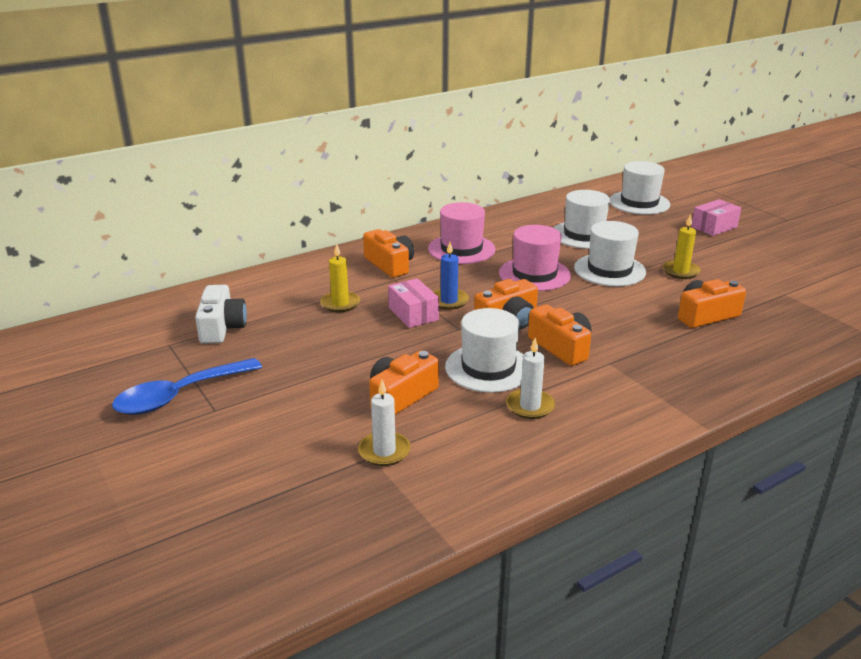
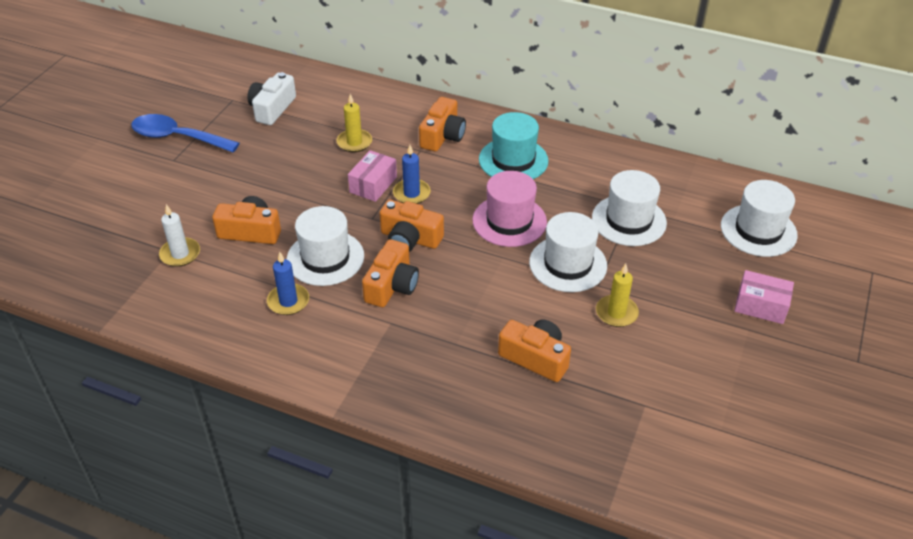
camera: 55 degrees right, 15 degrees up
white camera [195,285,247,344] -> white camera turned 150 degrees clockwise [247,72,296,125]
pink hat [428,202,496,264] -> turquoise hat [479,112,549,179]
white candle [506,338,555,419] -> blue candle [267,252,309,315]

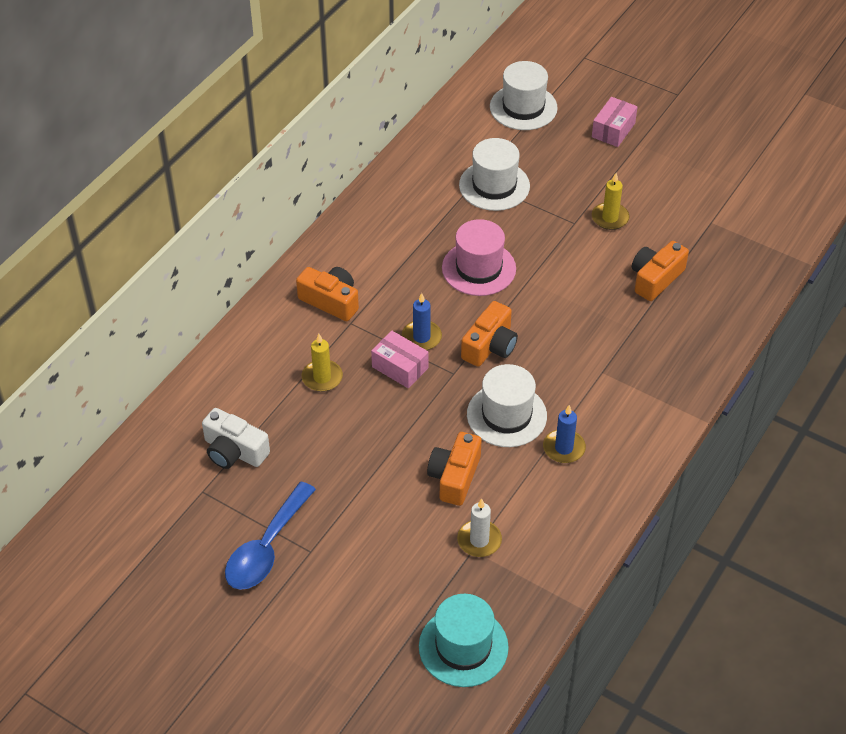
camera: 80 degrees left, 5 degrees up
orange camera [362,239,419,307] -> none
turquoise hat [479,112,549,179] -> turquoise hat moved to [419,594,509,687]
white hat [529,212,607,292] -> none

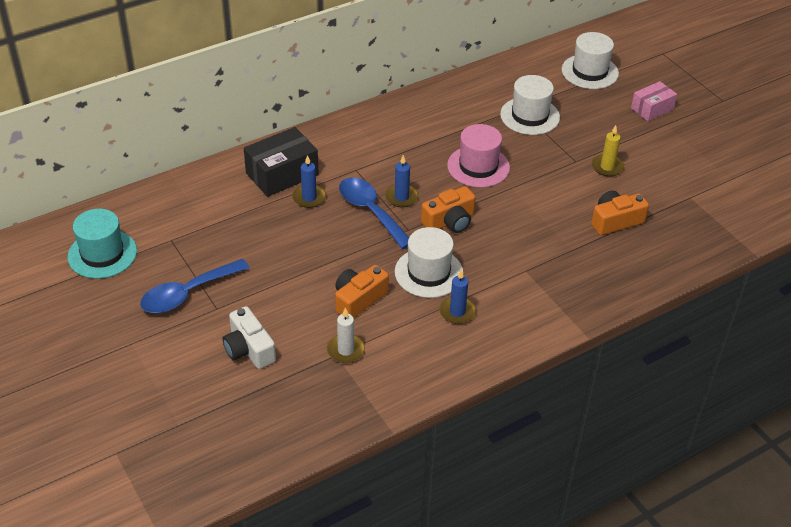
camera: 25 degrees right, 5 degrees down
white camera [202,408,270,469] -> white camera moved to [222,306,276,369]
orange camera [296,267,359,321] -> none
yellow candle [302,334,343,392] -> blue candle [292,155,326,208]
pink box [371,331,429,388] -> blue spoon [339,177,409,249]
turquoise hat [419,594,509,687] -> turquoise hat moved to [67,209,137,279]
none -> black box [244,127,319,197]

